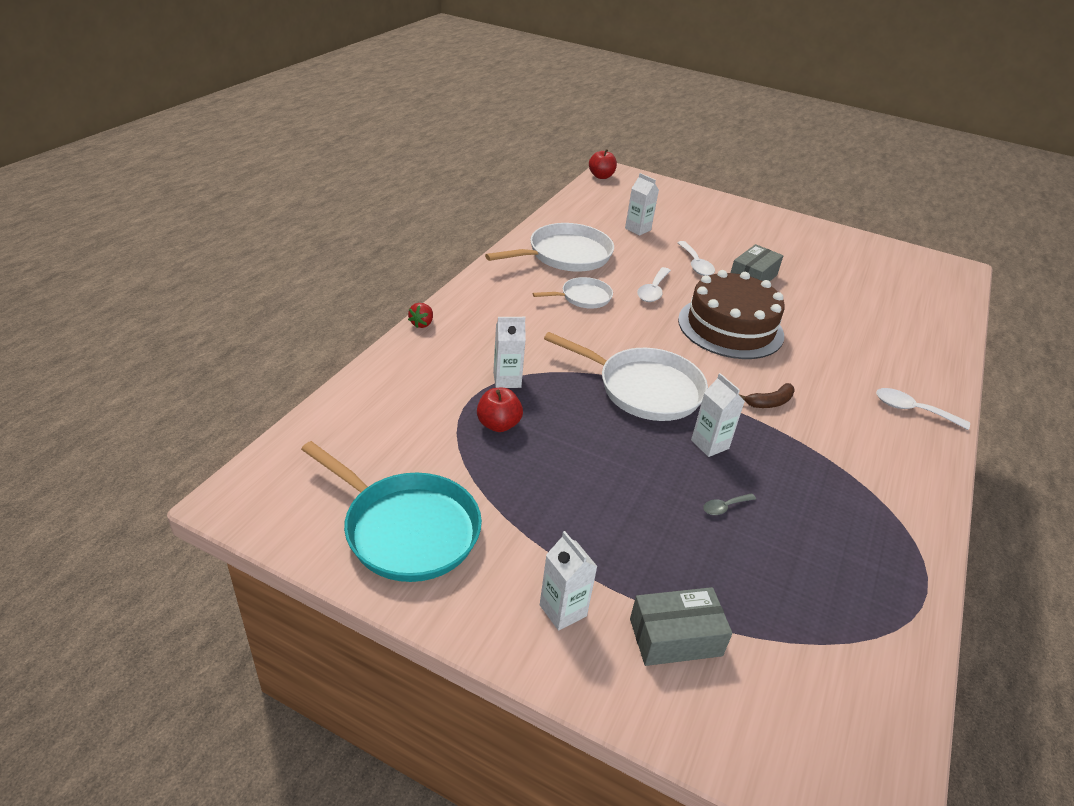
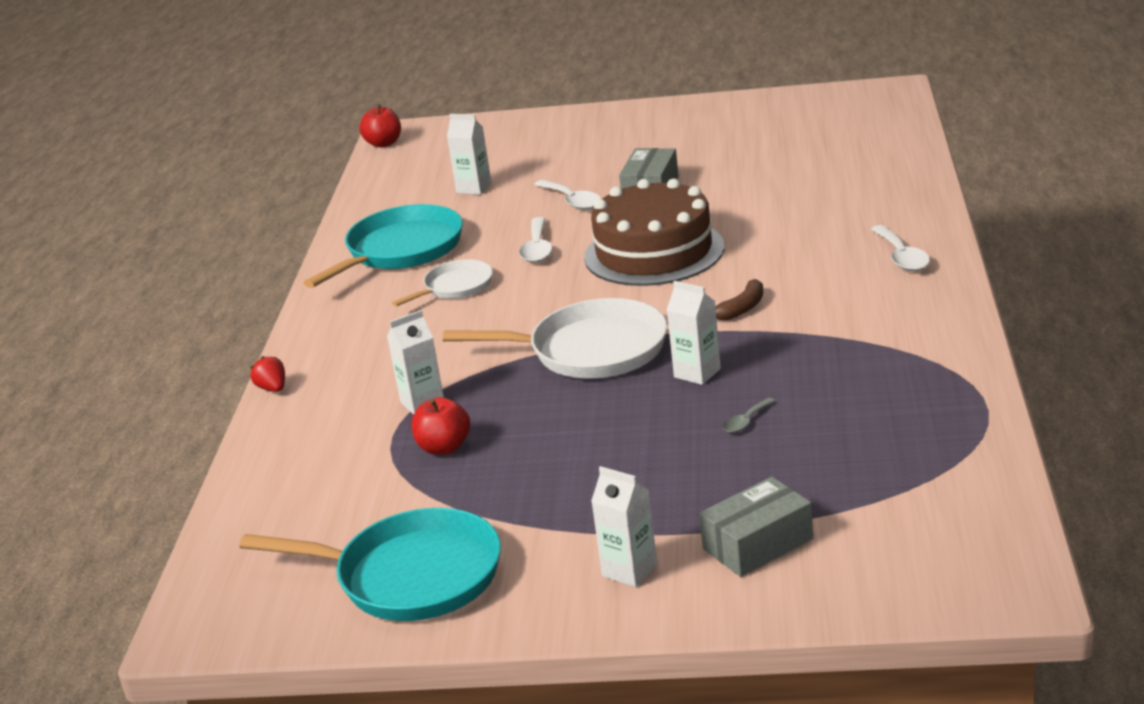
camera: 15 degrees left, 10 degrees down
red strawberry [408,303,433,328] -> red strawberry turned 150 degrees clockwise [250,356,285,392]
white pan [485,223,614,272] -> turquoise pan [304,204,463,288]
white spoon [876,388,970,430] -> white spoon turned 105 degrees counterclockwise [871,225,930,271]

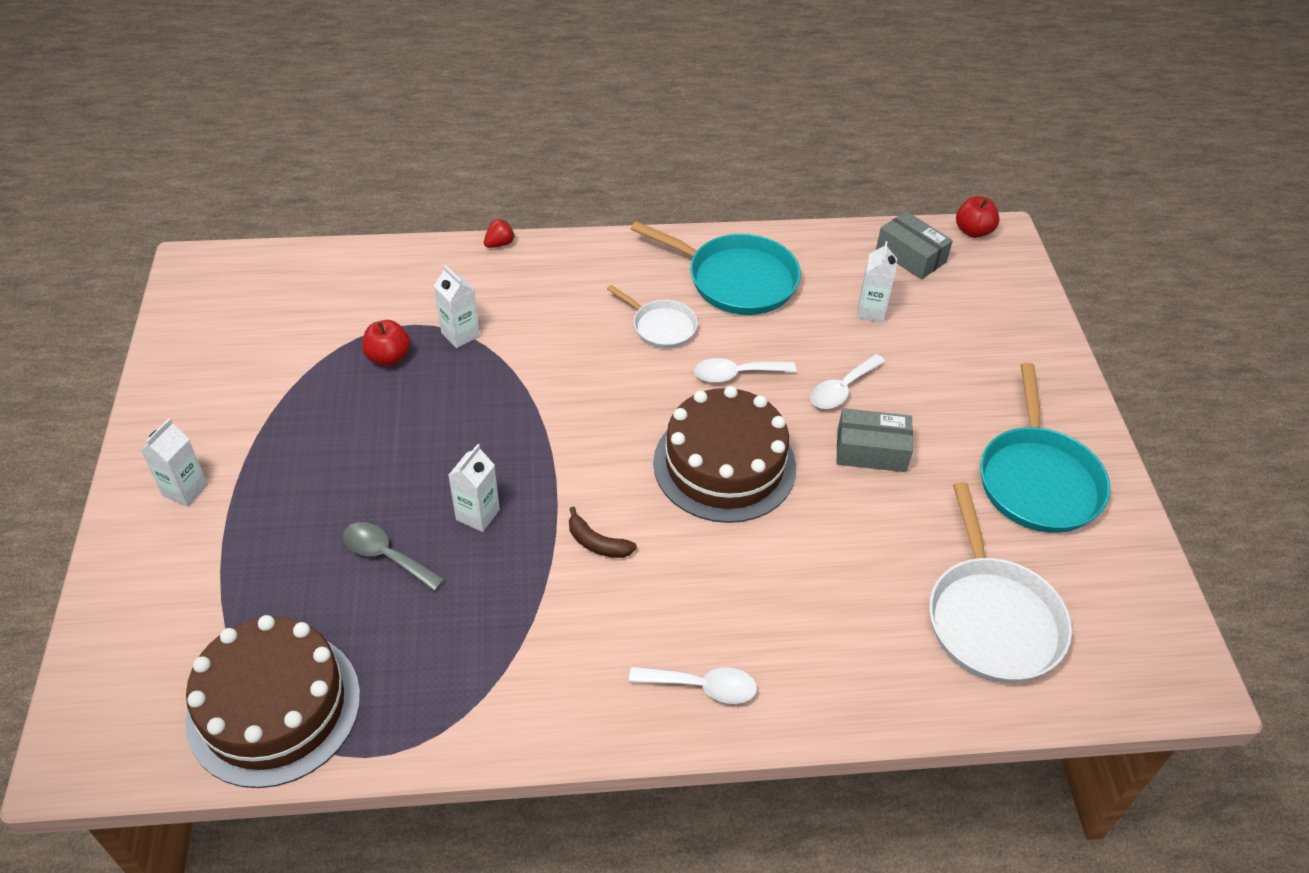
camera: 75 degrees right, 20 degrees up
turquoise pan [239,508,501,621] -> turquoise pan moved to [980,363,1111,533]
white pan [443,298,667,378] -> white pan moved to [929,482,1072,683]
grey box [699,477,813,577] -> grey box moved to [876,211,953,280]
grey spoon [723,398,775,433] -> grey spoon [343,522,445,591], size x1.73
white spoon [871,225,930,271] -> white spoon turned 150 degrees counterclockwise [629,666,757,704]
none -> brown cake [185,615,360,788]

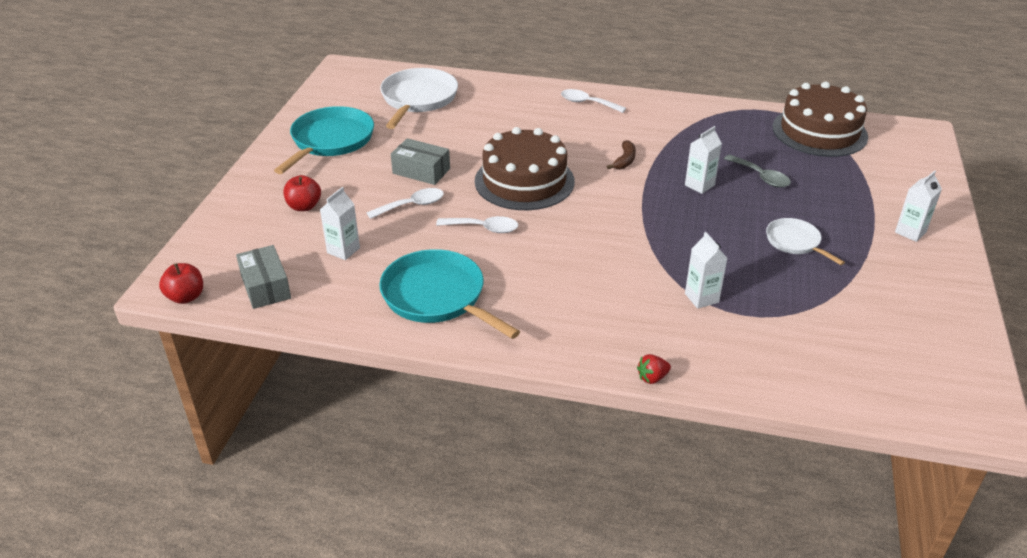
camera: 160 degrees left, 10 degrees down
red apple [362,320,411,366] -> red apple moved to [283,175,321,211]
brown banana [569,506,637,558] -> brown banana turned 60 degrees clockwise [607,140,636,169]
white pan [607,285,698,348] -> white pan moved to [766,218,845,265]

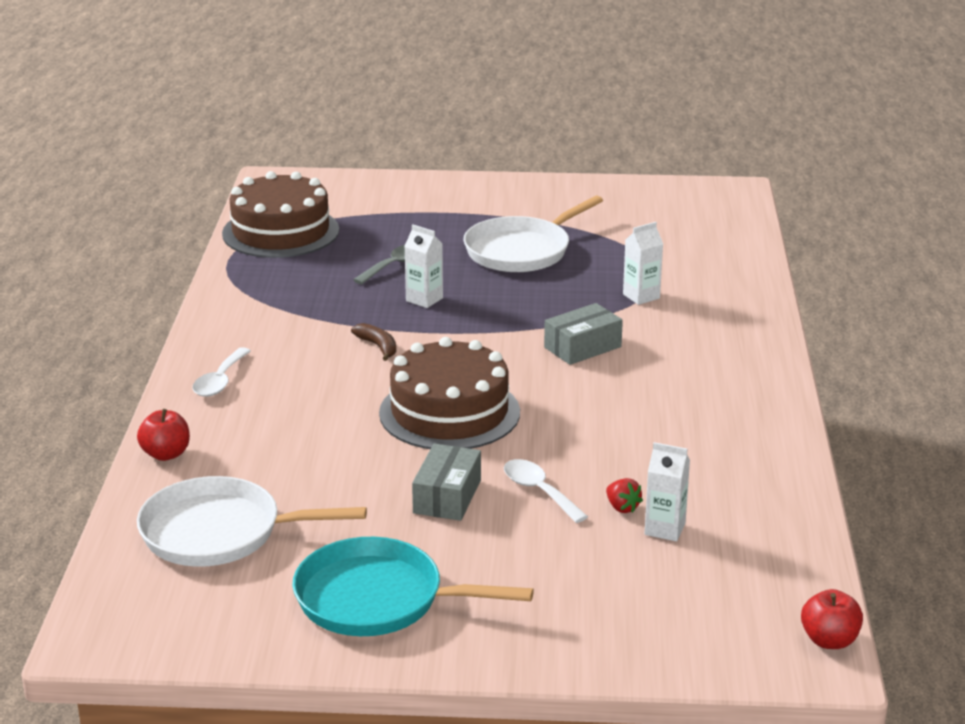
camera: 100 degrees left, 10 degrees down
grey box [236,245,291,309] -> grey box moved to [544,303,623,365]
red apple [283,175,321,211] -> red apple moved to [137,409,190,461]
turquoise pan [379,249,520,339] -> none
white spoon [436,216,518,233] -> none
brown banana [607,140,636,169] -> brown banana turned 45 degrees clockwise [351,323,396,361]
red strawberry [637,354,671,384] -> red strawberry moved to [606,478,643,513]
white pan [766,218,845,265] -> white pan [463,195,603,272], size x1.79
white carton [895,170,942,242] -> none

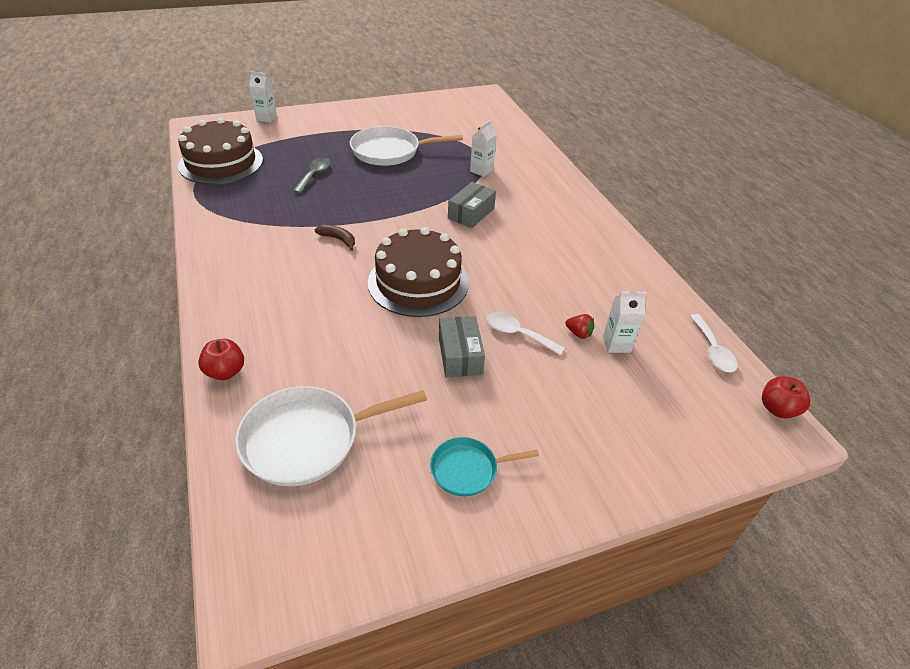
camera: 25 degrees left, 15 degrees up
white spoon [192,347,251,397] -> white spoon moved to [690,314,738,373]
turquoise pan [292,537,534,636] -> turquoise pan [430,437,539,496], size x0.56
white carton [404,224,443,308] -> white carton moved to [249,71,277,123]
white pan [463,195,603,272] -> white pan turned 60 degrees clockwise [350,126,463,166]

